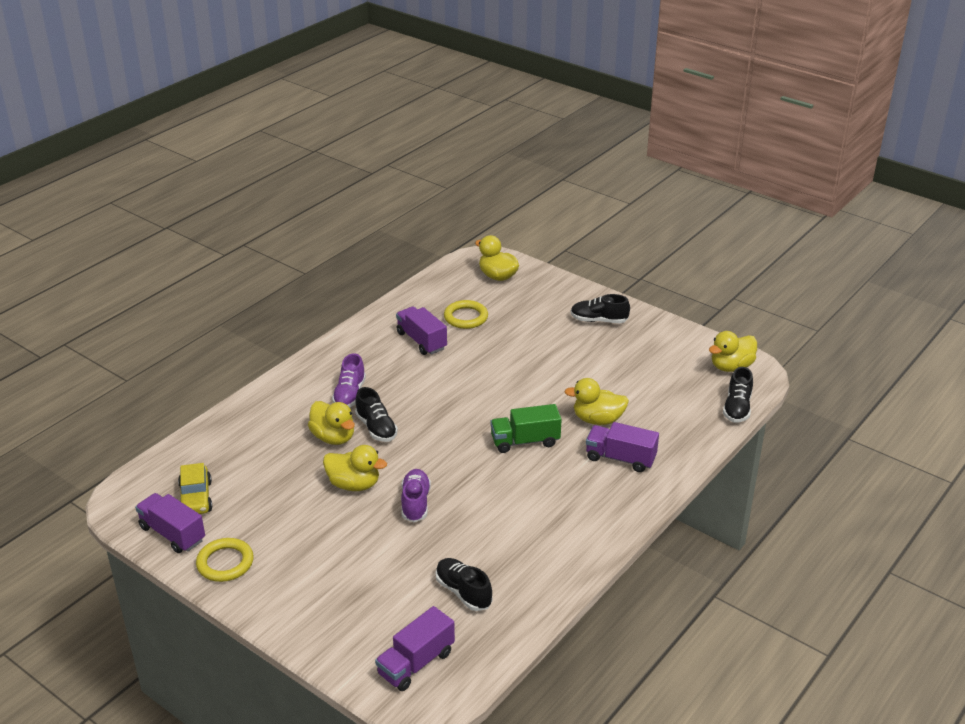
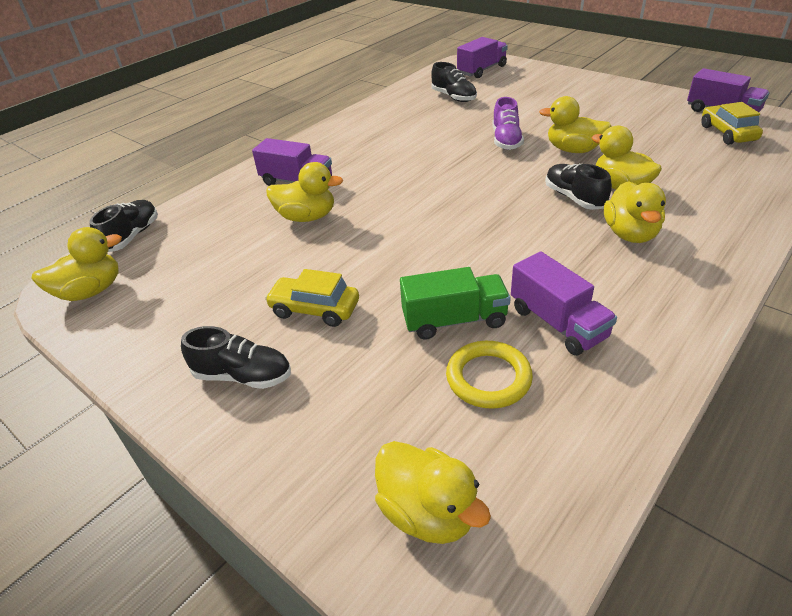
camera: 175 degrees left, 5 degrees up
yellow ring [196,538,254,582] -> none
purple shoe [332,353,366,407] -> yellow duck [604,181,666,243]
green truck [491,404,562,453] -> green truck moved to [400,267,511,340]
none -> yellow car [265,269,359,327]

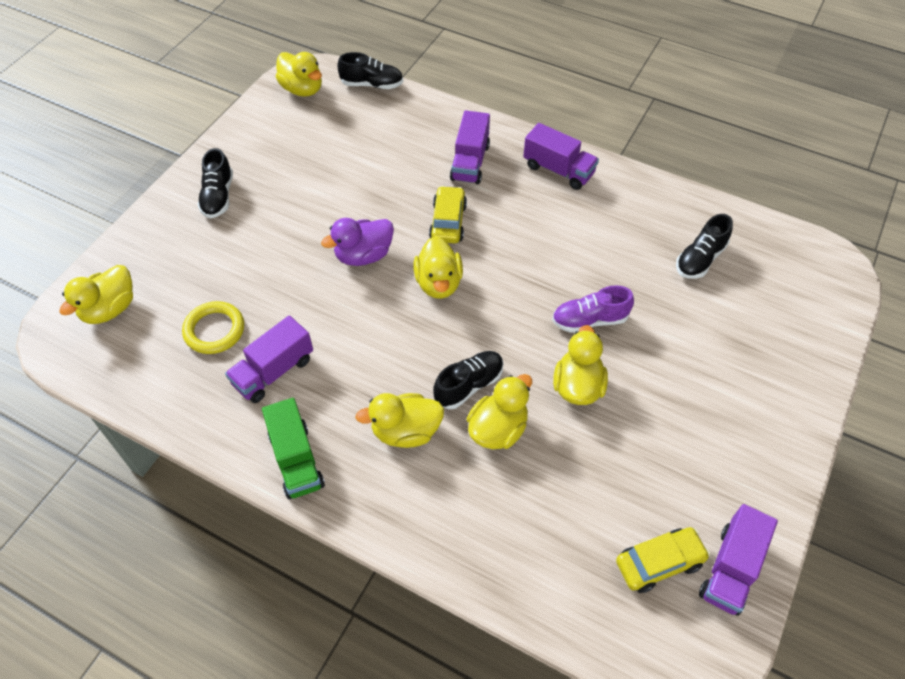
camera: 75 degrees right, 15 degrees up
yellow car [265,269,359,327] -> yellow car moved to [429,186,467,243]
yellow duck [266,162,343,222] -> yellow duck moved to [414,236,463,299]
green truck [400,267,511,340] -> green truck moved to [262,398,325,499]
purple truck [457,37,508,78] -> purple truck moved to [523,123,599,190]
none -> purple duck [321,218,394,266]

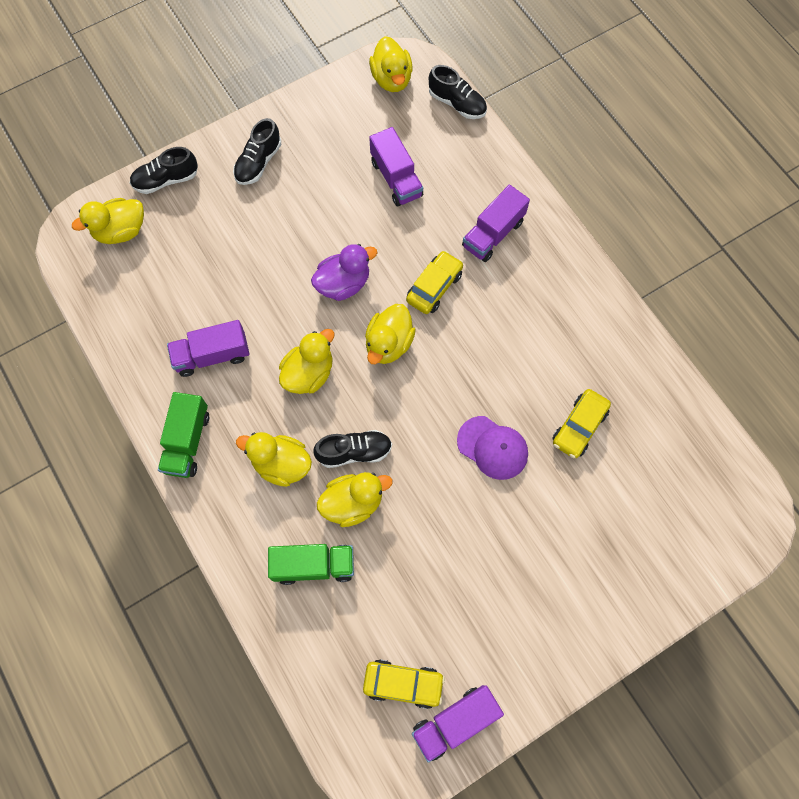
camera: 30 degrees right, 15 degrees up
yellow ring [182,301,244,354] -> none
purple duck [321,218,394,266] -> purple duck turned 150 degrees clockwise [311,244,377,301]
purple truck [523,123,599,190] -> purple truck moved to [369,127,423,206]
purple shoe [552,285,634,333] -> purple cap [457,416,528,480]
yellow duck [553,325,608,405] -> yellow duck moved to [279,329,335,394]
black shoe [676,214,733,279] -> black shoe moved to [130,147,198,194]
none -> green truck [268,544,354,585]
none -> yellow car [552,389,611,458]

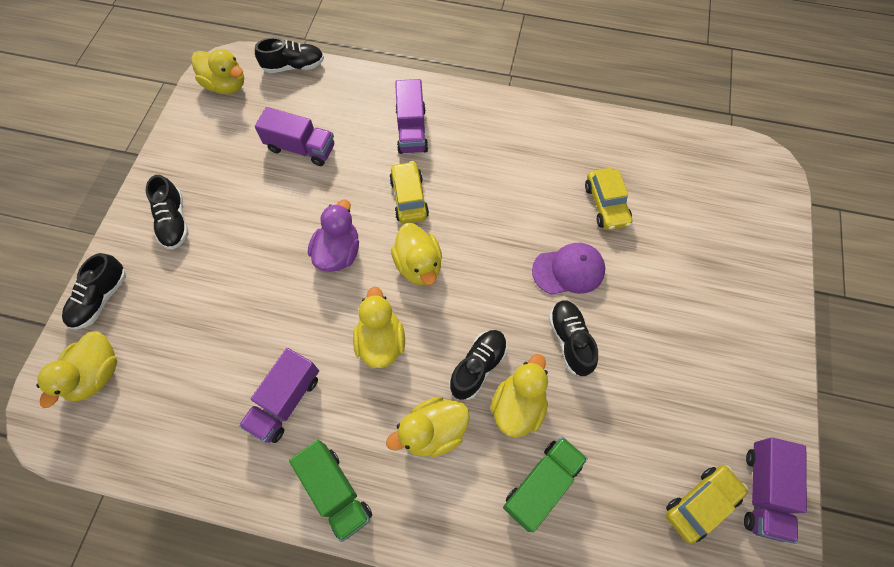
camera: 45 degrees left, 5 degrees down
none -> black shoe [549,300,598,377]

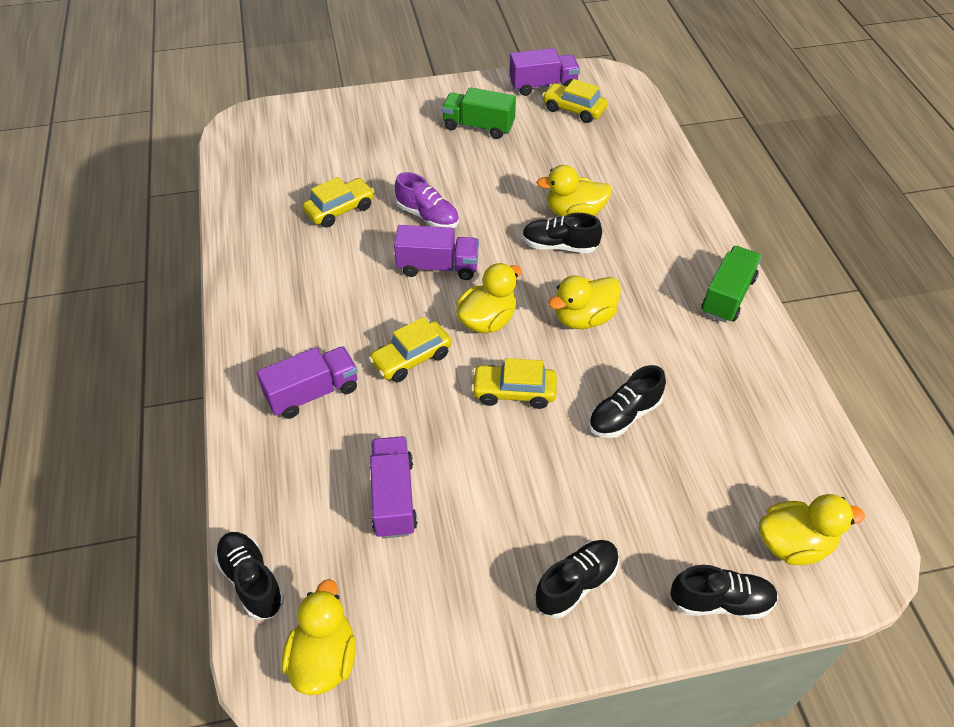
camera: 115 degrees left, 15 degrees down
purple truck [239,348,319,443] -> purple truck moved to [394,225,479,280]
purple duck [308,199,359,272] -> yellow car [471,358,557,409]
yellow duck [386,397,470,457] -> none
green truck [503,437,588,532] -> green truck moved to [442,87,516,139]
purple cap [532,243,605,295] -> purple shoe [395,172,459,228]
black shoe [549,300,598,377] -> black shoe moved to [589,365,666,438]

